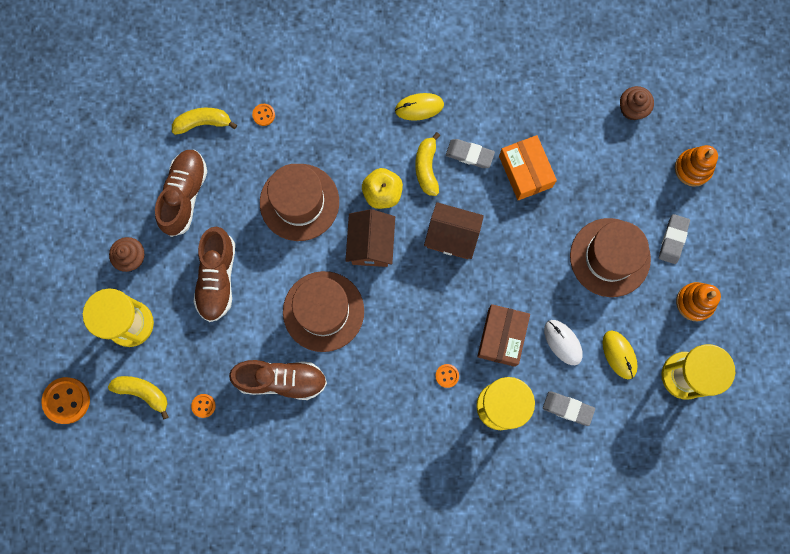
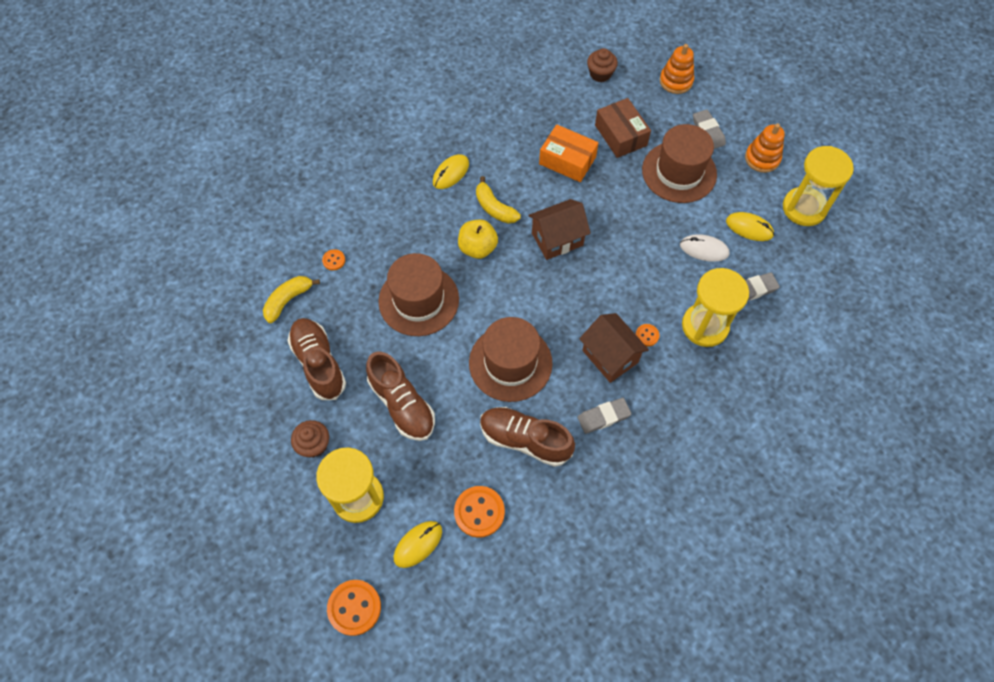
camera: 40 degrees left, 15 degrees down
yellow banana [108,376,168,420] -> yellow mouse [394,521,442,568]
orange button [191,394,216,418] -> orange button [454,486,505,538], size x1.95
brown shoe [229,360,327,400] -> brown shoe turned 120 degrees counterclockwise [480,407,575,467]
brown house [345,209,395,267] -> brown house moved to [579,313,649,383]
grey eraser [446,139,495,168] -> grey eraser moved to [578,398,631,434]
brown box [477,304,530,367] -> brown box moved to [595,98,651,158]

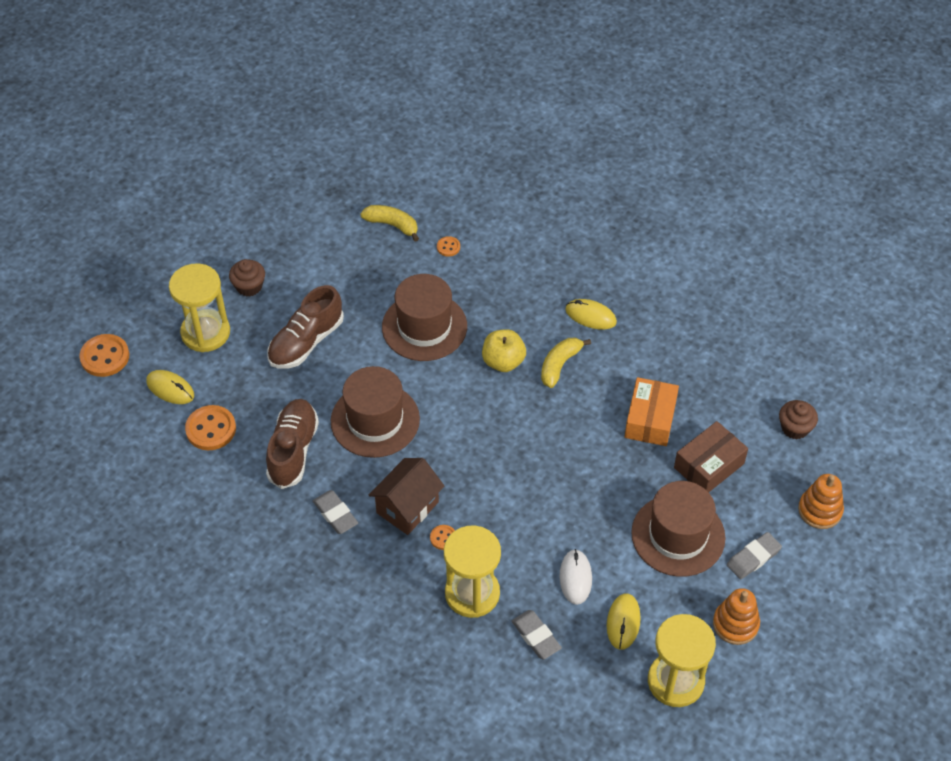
camera: 75 degrees right, 10 degrees down
brown shoe [287,318,346,400] -> none
brown house [528,199,591,260] -> none

